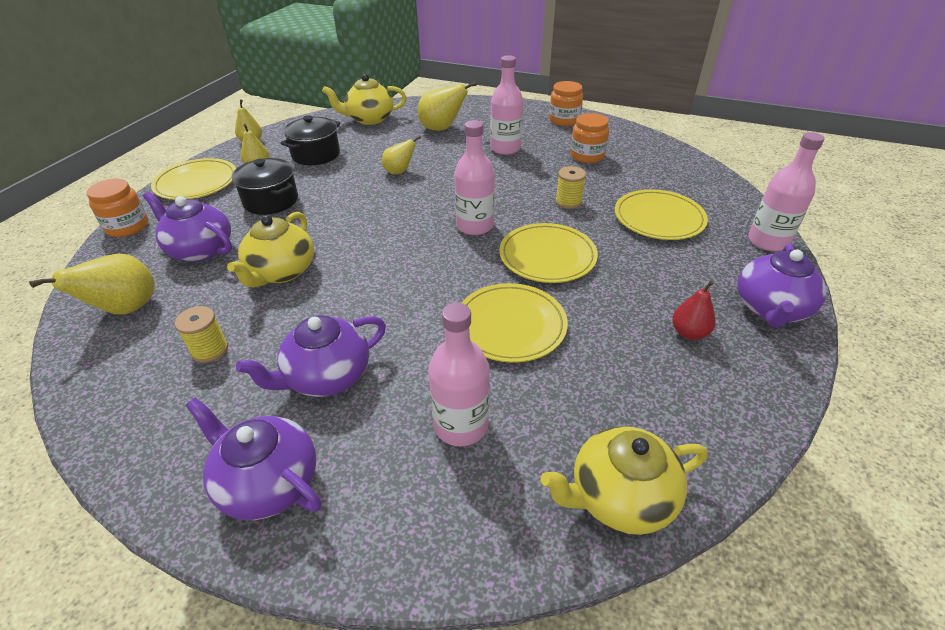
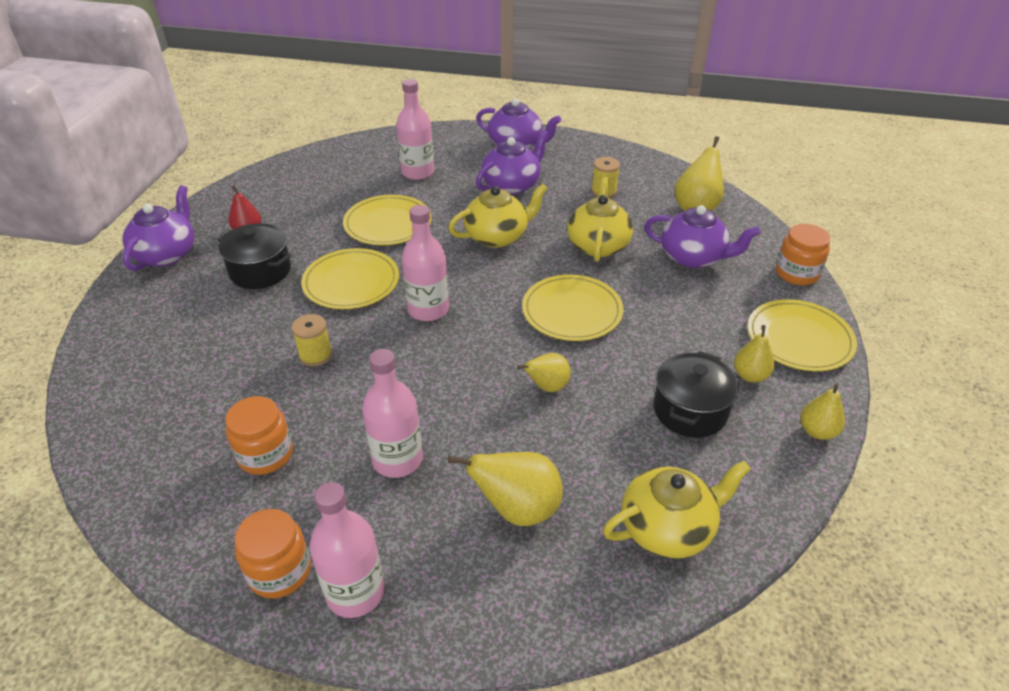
camera: 170 degrees right, 0 degrees up
black pot [232,158,298,215] -> black pot moved to [218,223,291,289]
yellow teapot [541,426,708,535] -> yellow teapot moved to [448,184,548,248]
yellow plate [615,189,708,240] -> yellow plate moved to [522,274,623,341]
pink bottle [748,132,825,251] -> pink bottle moved to [309,482,384,618]

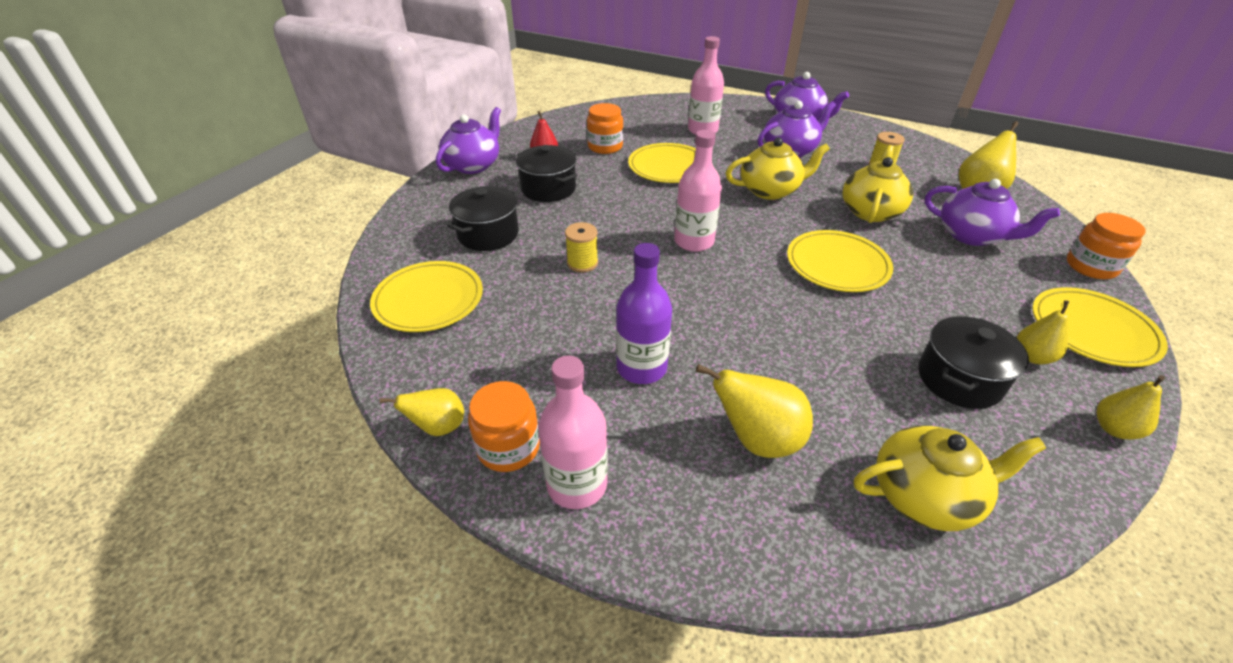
camera: 15 degrees right, 0 degrees up
orange jar [226,396,293,475] -> orange jar moved to [587,103,623,154]
yellow plate [301,248,399,309] -> yellow plate moved to [370,261,483,332]
pink bottle [362,349,423,478] -> purple bottle [616,243,672,384]
yellow pear [517,353,571,392] -> yellow pear moved to [380,388,464,436]
none -> black pot [447,186,519,251]

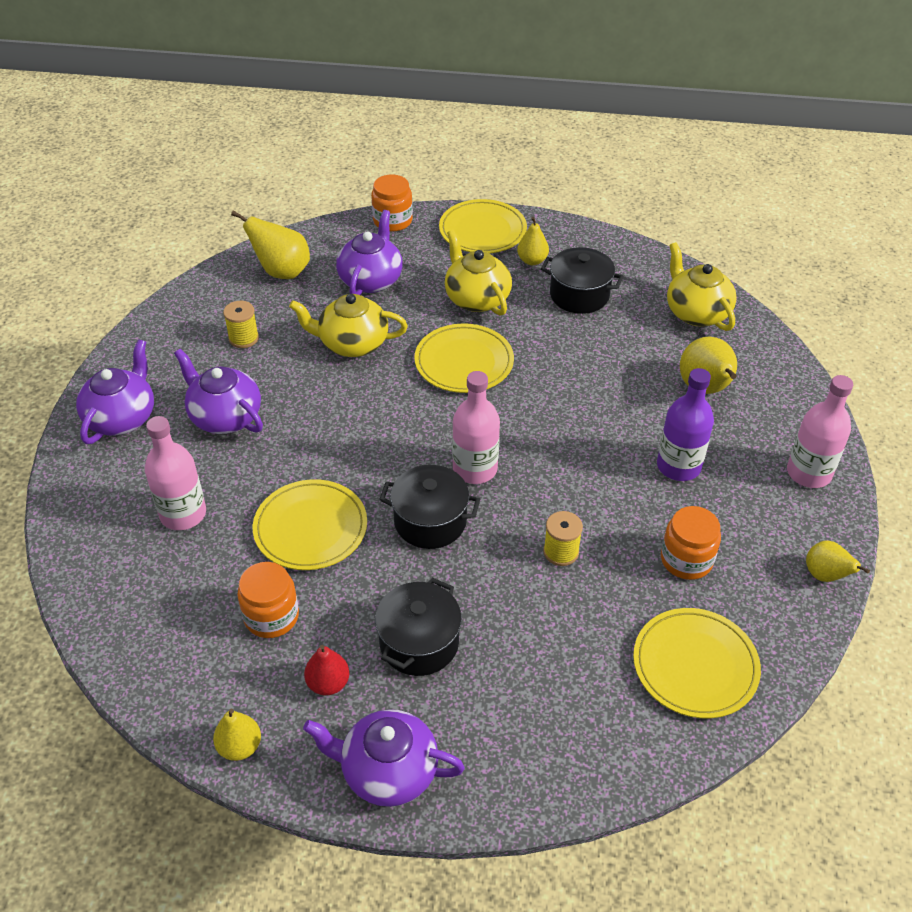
camera: 110 degrees left, 5 degrees up
black pot [447,186,519,251] -> black pot moved to [379,465,480,549]
orange jar [468,381,540,472] -> orange jar moved to [661,506,721,580]
yellow teapot [726,137,830,200] -> yellow teapot moved to [445,230,512,316]
yellow pear [1096,375,1165,440] -> yellow pear moved to [213,709,261,761]

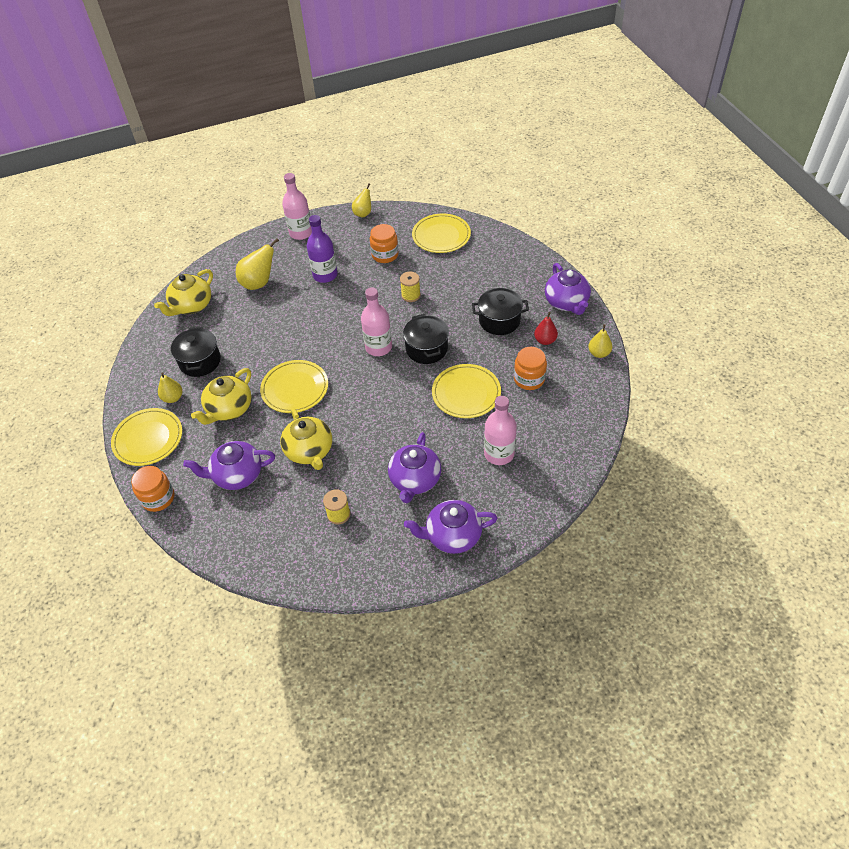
camera: 115 degrees left, 5 degrees up
yellow pear [231,211,310,279] -> none

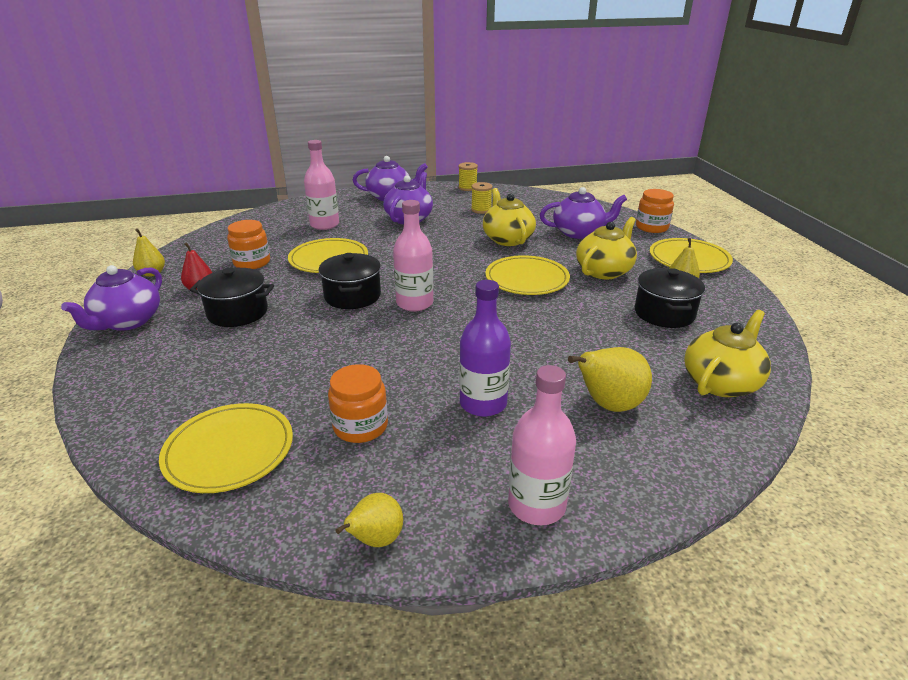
camera: 175 degrees left, 20 degrees down
yellow spool [400,272,421,302] -> yellow spool moved to [458,162,478,191]
purple teapot [545,263,591,315] -> purple teapot turned 150 degrees counterclockwise [61,265,162,331]

